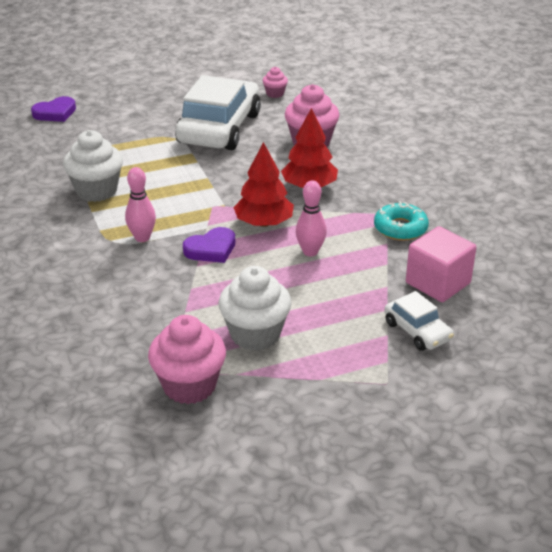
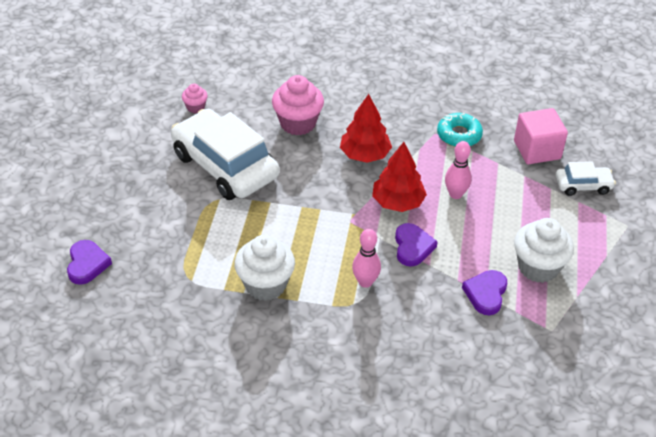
camera: 60 degrees left, 10 degrees up
pink cupcake [148,315,226,404] -> none
none -> purple heart [462,270,507,315]

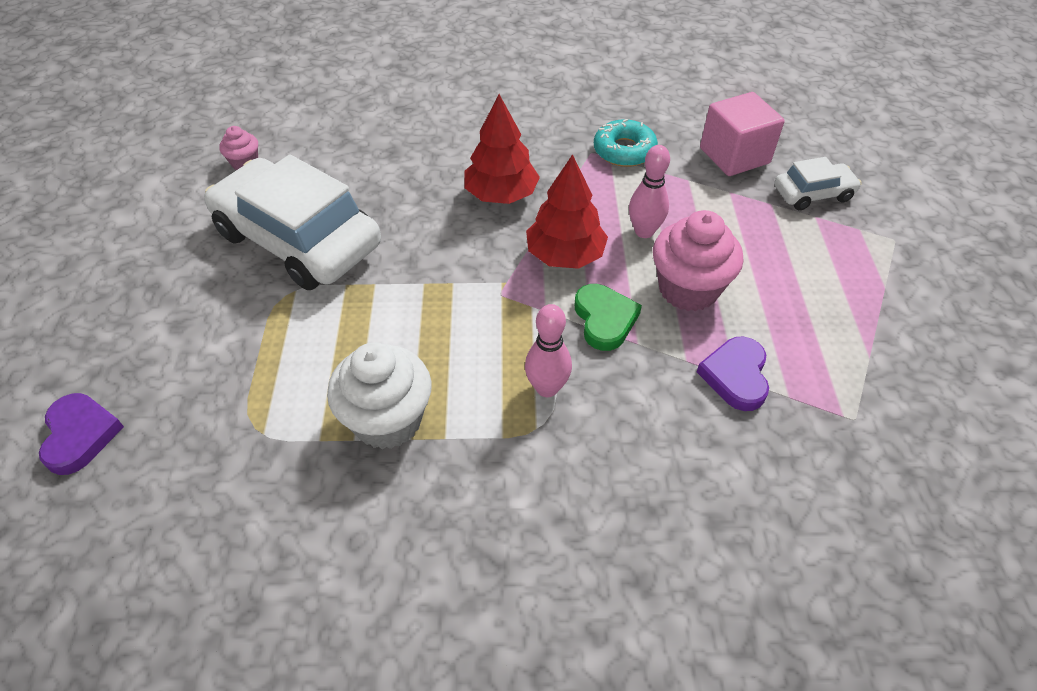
camera: 10 degrees left, 5 degrees up
pink cupcake [272,75,324,135] -> pink cupcake moved to [653,210,743,311]
purple heart [395,223,438,267] -> green heart [575,284,642,351]
white cupcake [514,218,574,283] -> none

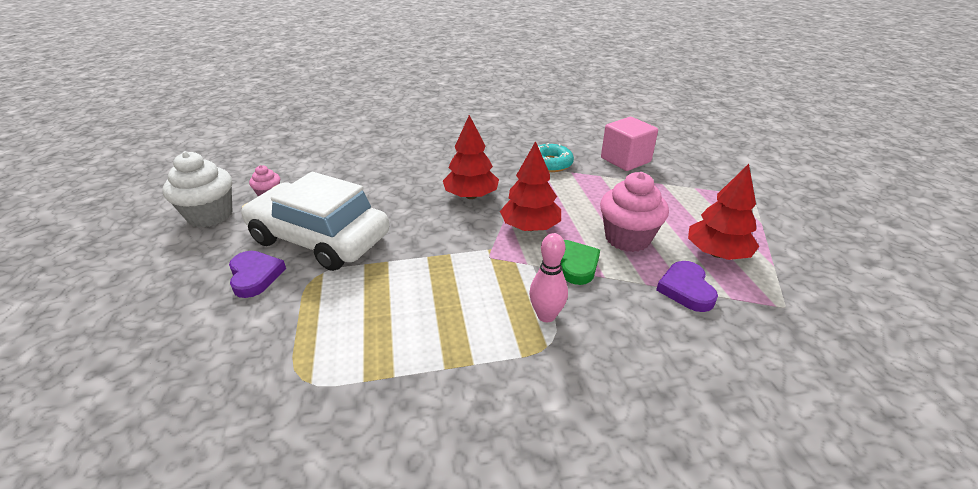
camera: 10 degrees left, 15 degrees down
purple heart [39,393,124,475] -> purple heart moved to [229,251,286,298]
white cupcake [327,342,432,449] -> white cupcake moved to [163,151,233,228]
pink bowling pin [629,145,670,238] -> none
white car [774,157,862,210] -> none
none -> red tree [688,164,759,260]

